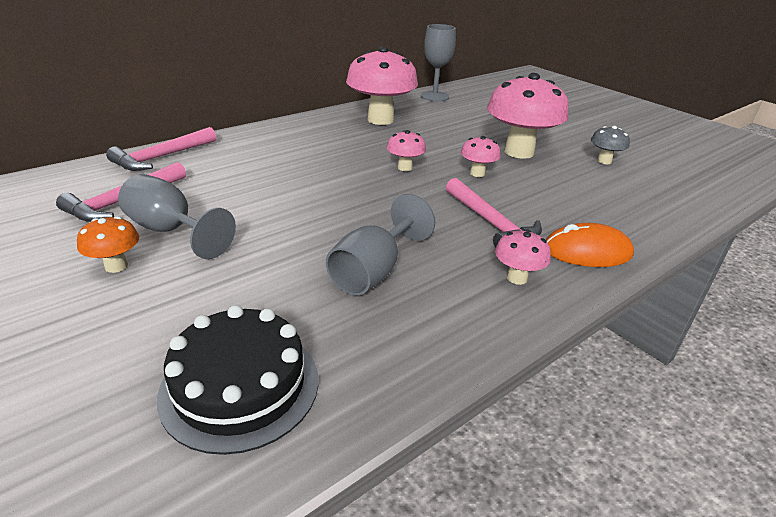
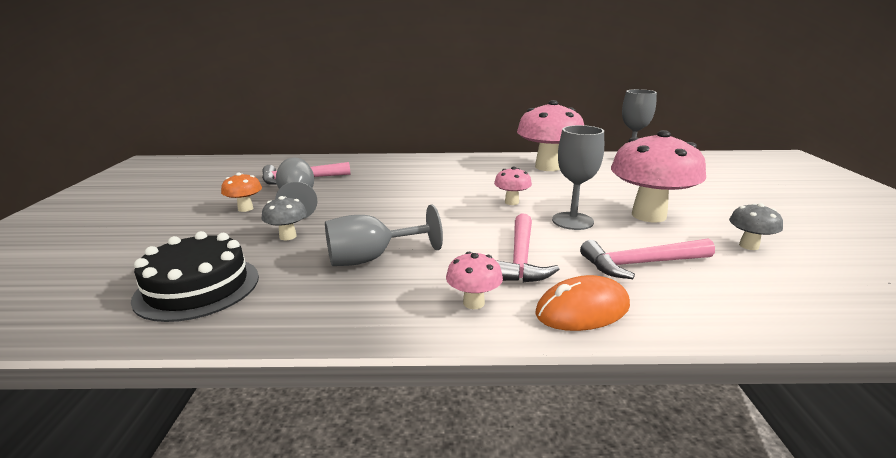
camera: 40 degrees right, 10 degrees down
pink hammer [106,127,216,171] -> pink hammer moved to [580,239,715,279]
pink mushroom [461,136,501,177] -> grey goblet [552,125,604,230]
orange mouse [546,223,634,267] -> orange mouse turned 60 degrees counterclockwise [535,275,630,331]
none -> grey mushroom [262,196,307,240]

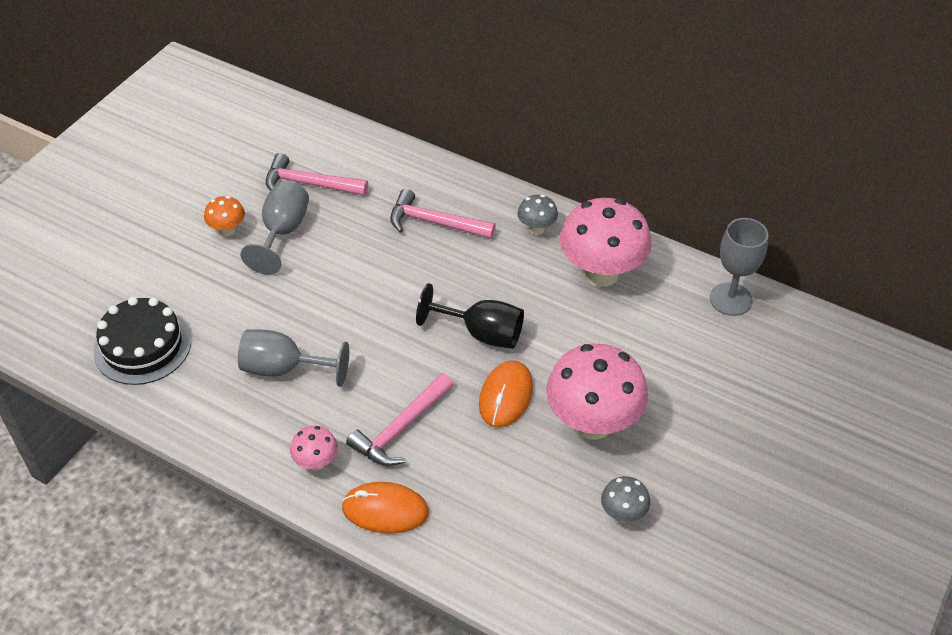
camera: 30 degrees right, 25 degrees up
grey mushroom [262,196,307,240] -> grey mushroom moved to [517,195,558,235]
pink mushroom [494,166,532,205] -> black goblet [416,283,524,349]
grey goblet [552,125,604,230] -> orange mouse [479,360,533,428]
pink hammer [580,239,715,279] -> pink hammer moved to [390,189,496,239]

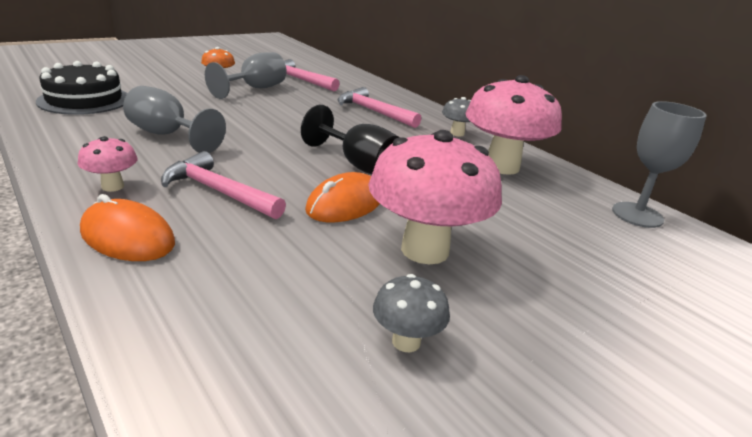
camera: 20 degrees right, 20 degrees down
pink hammer [346,373,453,466] -> pink hammer turned 60 degrees clockwise [161,151,286,219]

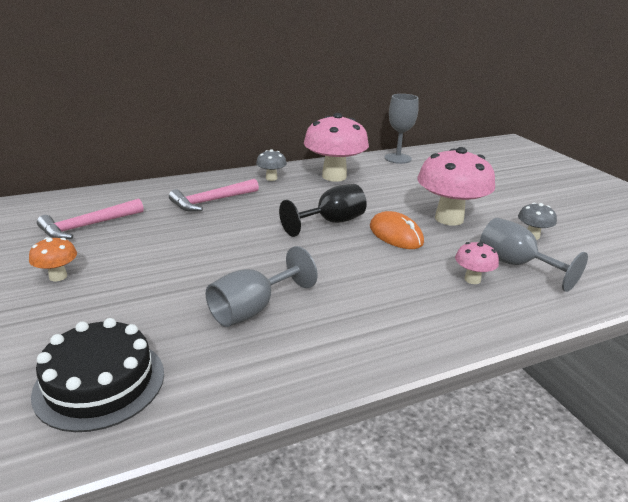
camera: 75 degrees left, 0 degrees up
pink mushroom [78,136,138,192] -> pink mushroom moved to [455,242,499,284]
orange mouse [80,194,175,261] -> none
pink hammer [161,151,286,219] -> none
grey goblet [205,52,286,99] -> grey goblet moved to [480,218,588,292]

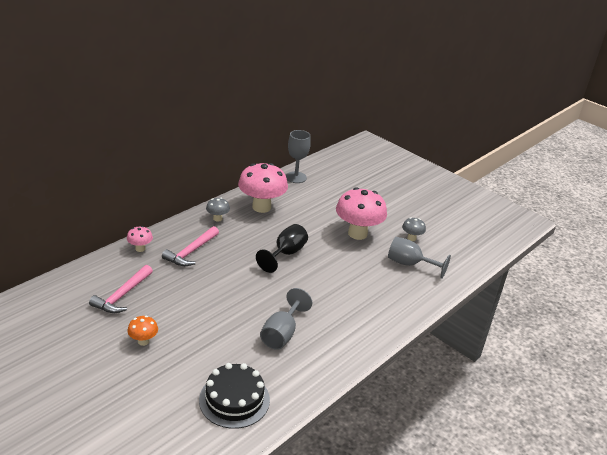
camera: 25 degrees left, 5 degrees up
orange mouse [370,211,424,249] -> none
pink mushroom [455,242,499,284] -> pink mushroom moved to [127,226,153,252]

